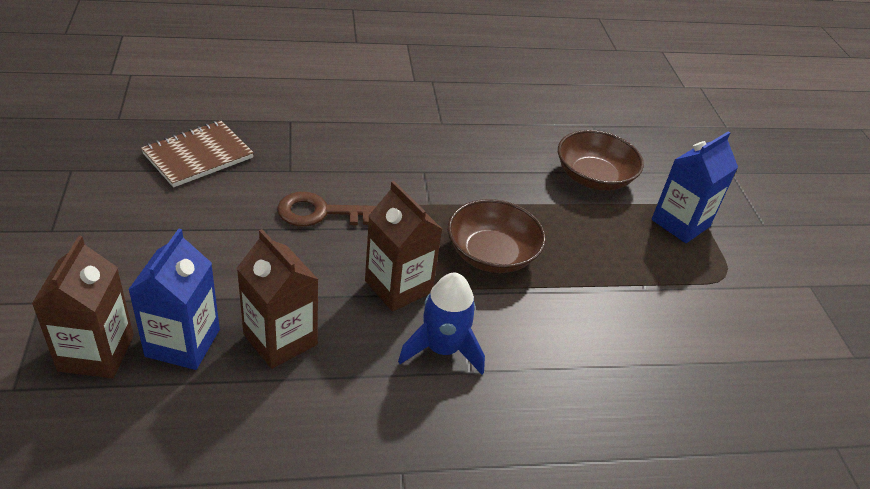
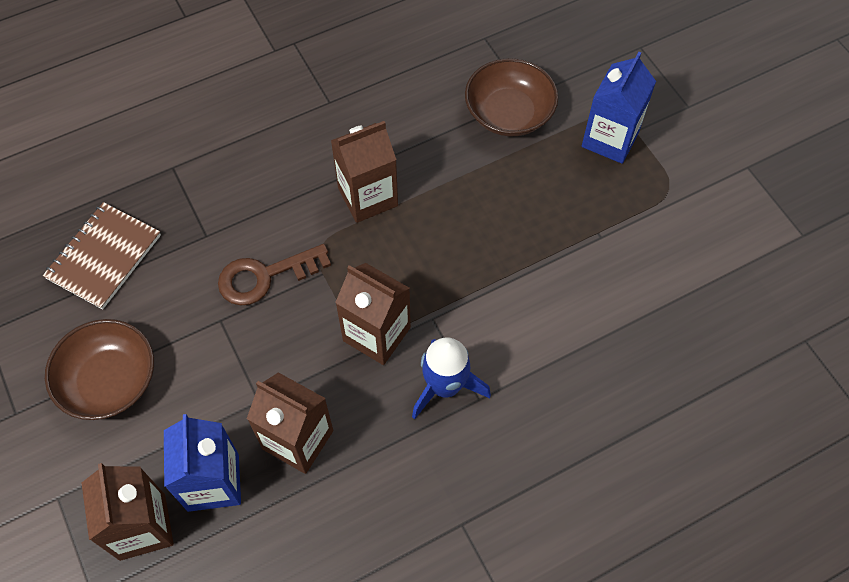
camera: 15 degrees left, 20 degrees up
brown bowl [448,199,546,273] -> brown bowl moved to [45,319,154,420]
none -> brown carton [331,121,398,223]

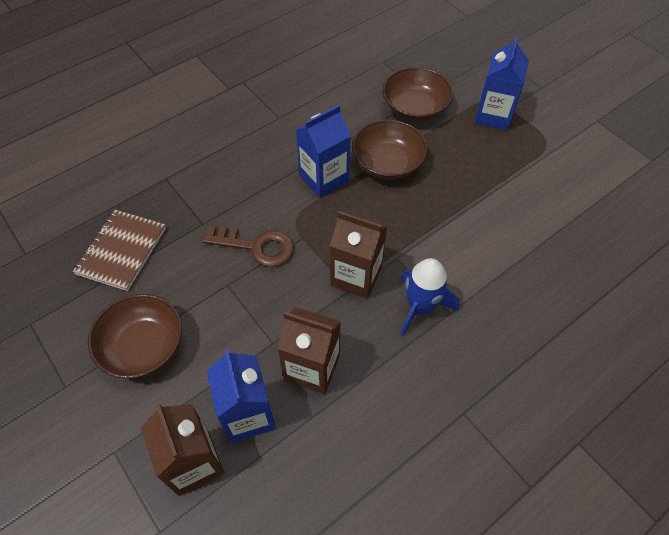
camera: 10 degrees left, 5 degrees down
brown key [218,244,331,305] -> brown key turned 135 degrees counterclockwise [202,226,294,267]
brown carton [331,121,398,223] -> blue carton [296,105,351,198]
none -> brown bowl [352,120,428,180]

